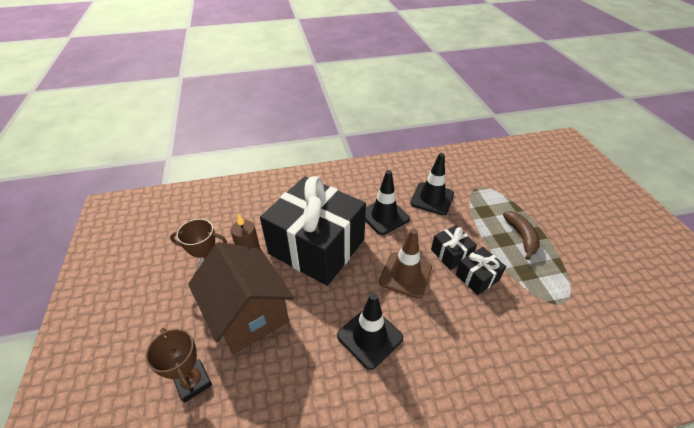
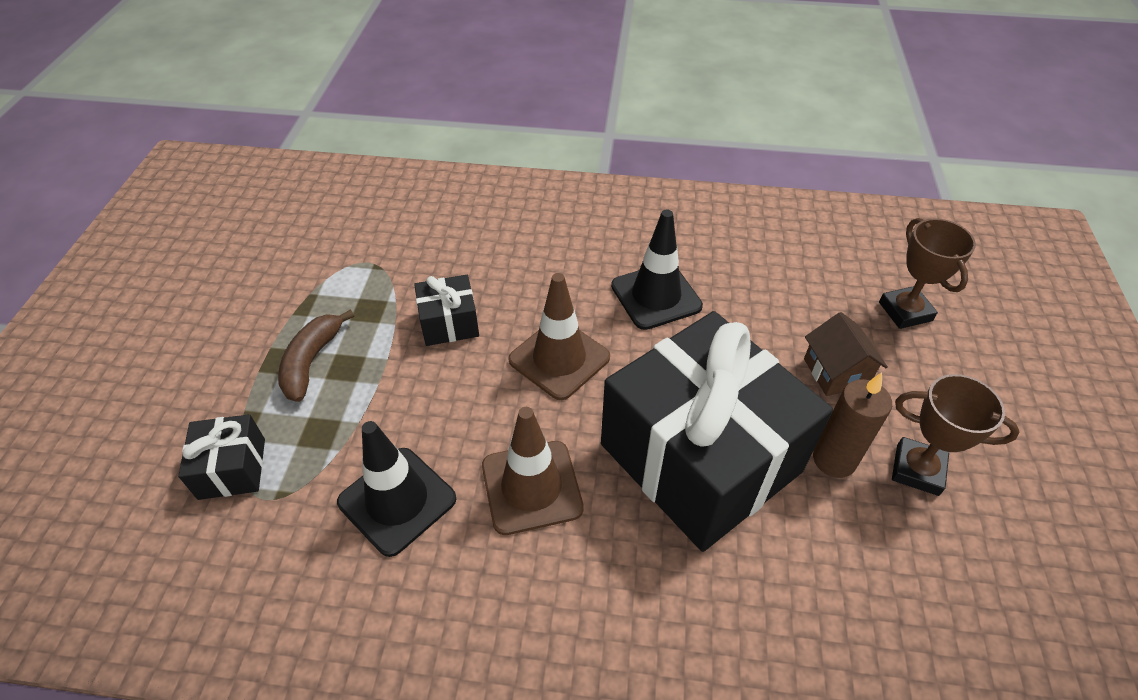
camera: 160 degrees left, 5 degrees up
brown house [188,242,294,354] -> brown house [804,312,888,396], size x0.48
black traffic cone [365,170,410,235] -> brown traffic cone [482,407,584,535]
black gift [431,225,477,270] -> black gift moved to [178,414,265,500]

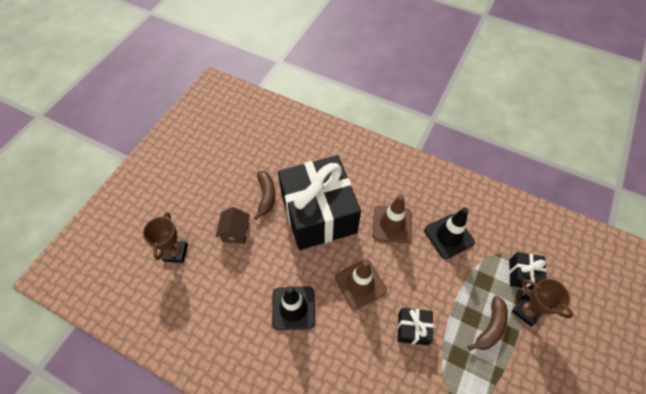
camera: 160 degrees left, 10 degrees up
brown candle [813,372,892,478] -> brown banana [254,171,275,220]
brown trophy [892,374,1020,496] -> brown trophy moved to [512,279,574,326]

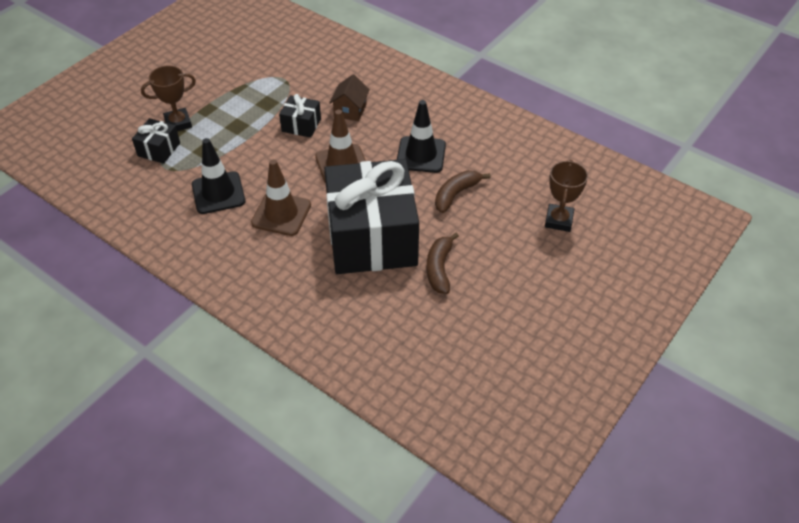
camera: 170 degrees left, 10 degrees down
brown house [216,207,250,244] -> brown house moved to [329,75,370,121]
brown banana [468,296,508,351] -> brown banana moved to [435,170,490,213]
brown trophy [512,279,574,326] -> brown trophy turned 75 degrees counterclockwise [141,65,196,131]

